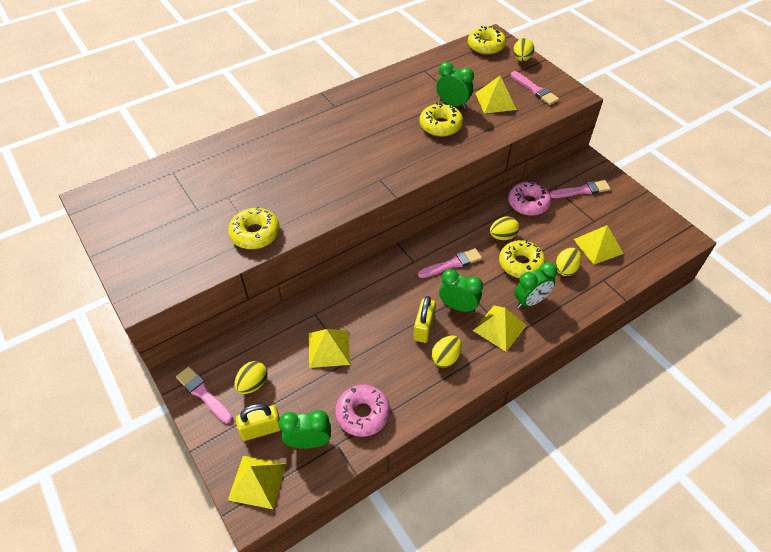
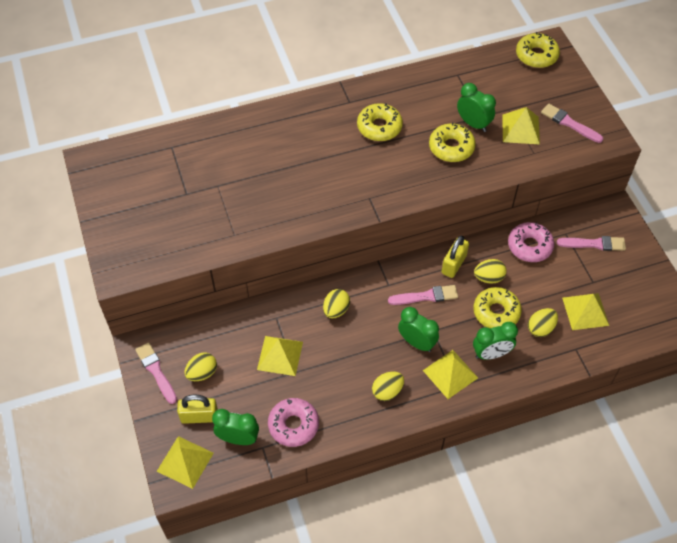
camera: 15 degrees right, 5 degrees up
yellow donut [228,207,280,249] -> yellow donut moved to [357,103,403,141]
yellow padlock [414,296,436,343] -> yellow padlock moved to [442,236,469,278]
pink brush [511,71,559,105] -> pink brush turned 150 degrees clockwise [541,104,603,143]
yellow egg [513,38,534,61] -> yellow egg moved to [323,289,350,318]

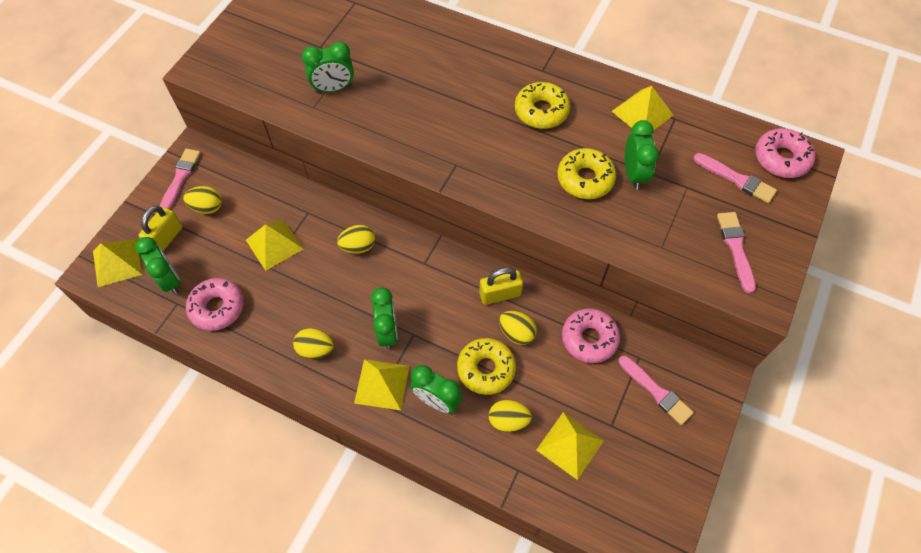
camera: 45 degrees right, 5 degrees up
yellow padlock [177,395,218,424] -> yellow padlock turned 75 degrees clockwise [138,206,183,251]
pink brush [388,285,458,305] -> pink brush moved to [694,153,777,203]
yellow pyramid [502,107,540,144] -> yellow pyramid moved to [612,86,673,130]
yellow donut [516,32,560,68] -> pink donut [755,128,815,178]
none -> green clock [302,41,354,93]

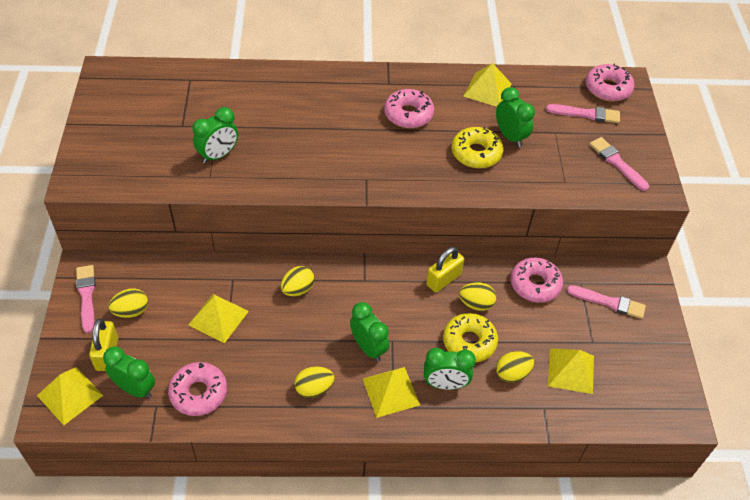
camera: 30 degrees left, 10 degrees down
yellow donut [515,82,570,129] -> pink donut [384,89,434,128]

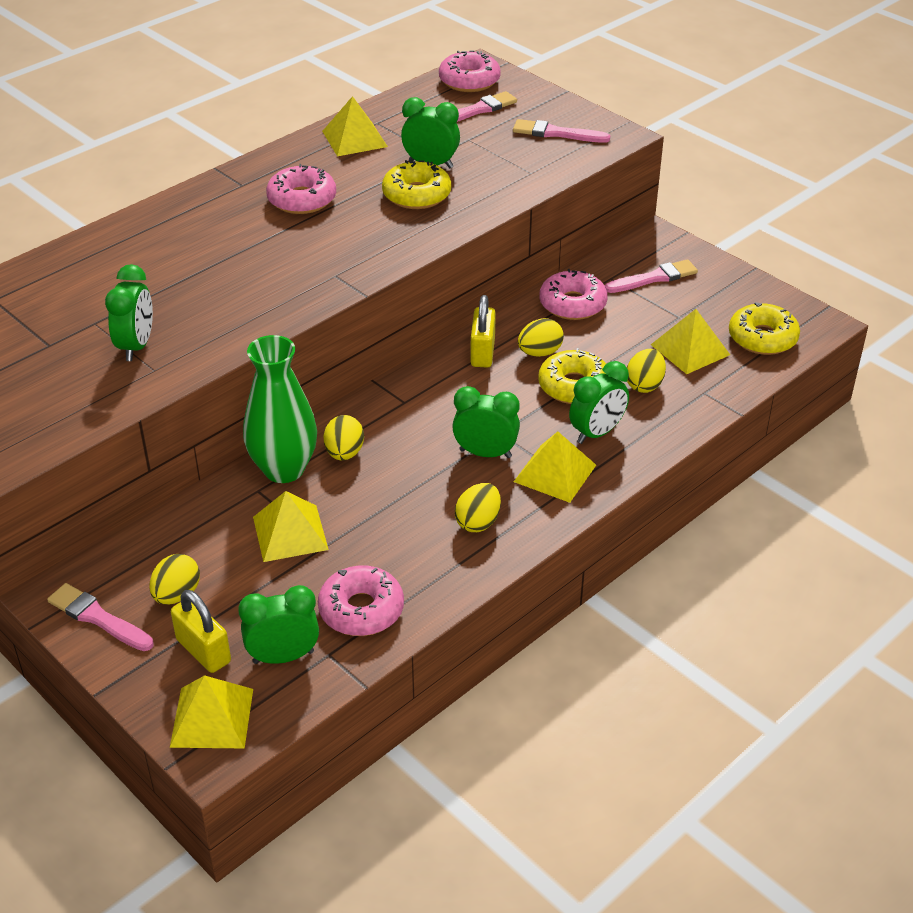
camera: 40 degrees left, 10 degrees down
none -> green vase [243,335,317,483]
none -> yellow donut [729,302,800,355]

